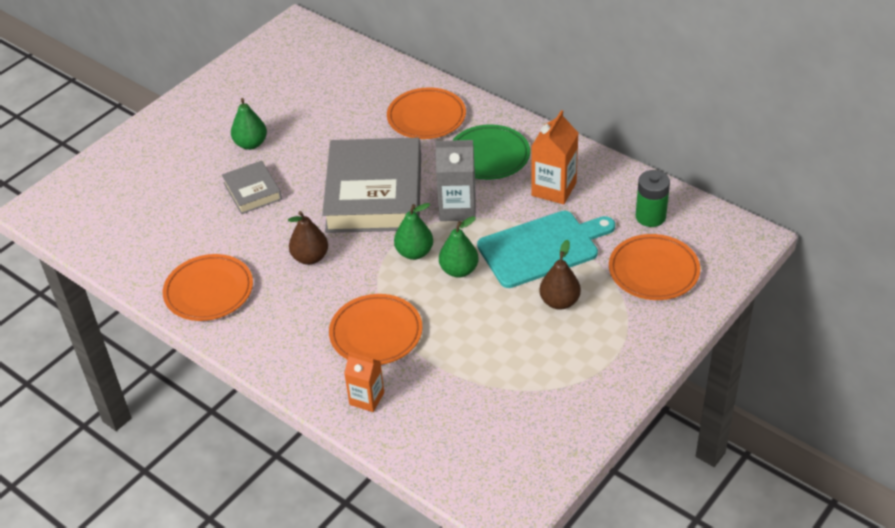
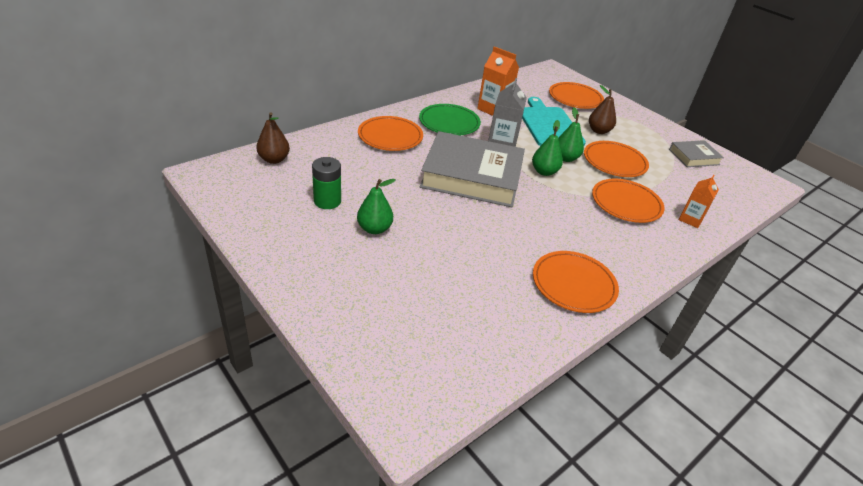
camera: 85 degrees left, 5 degrees down
grey book [222,161,282,214] -> grey book moved to [669,140,724,167]
brown pear [288,211,328,265] -> brown pear moved to [256,112,290,164]
green battery [635,170,670,227] -> green battery moved to [312,157,341,209]
none -> orange plate [584,141,649,177]

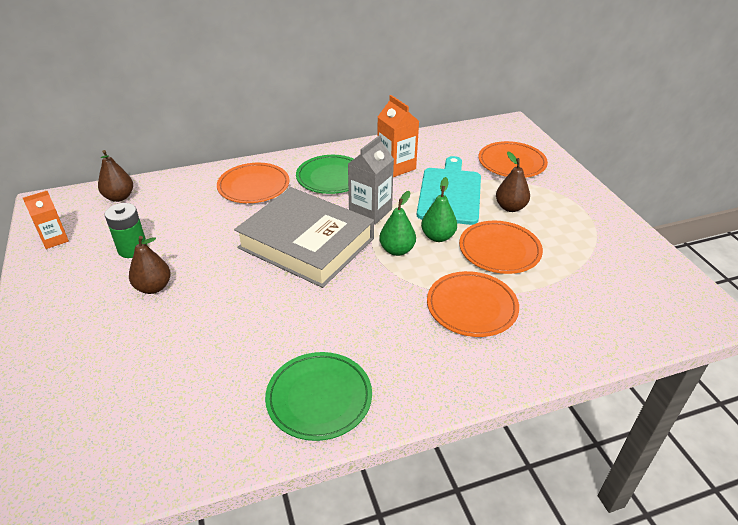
camera: 25 degrees right, 0 degrees up
green pear [357,179,396,234] -> brown pear [129,236,171,294]
orange plate [533,251,619,313] -> green plate [265,352,372,441]
grey book [669,140,724,167] -> none
orange carton [679,175,719,228] -> orange carton moved to [23,191,69,249]

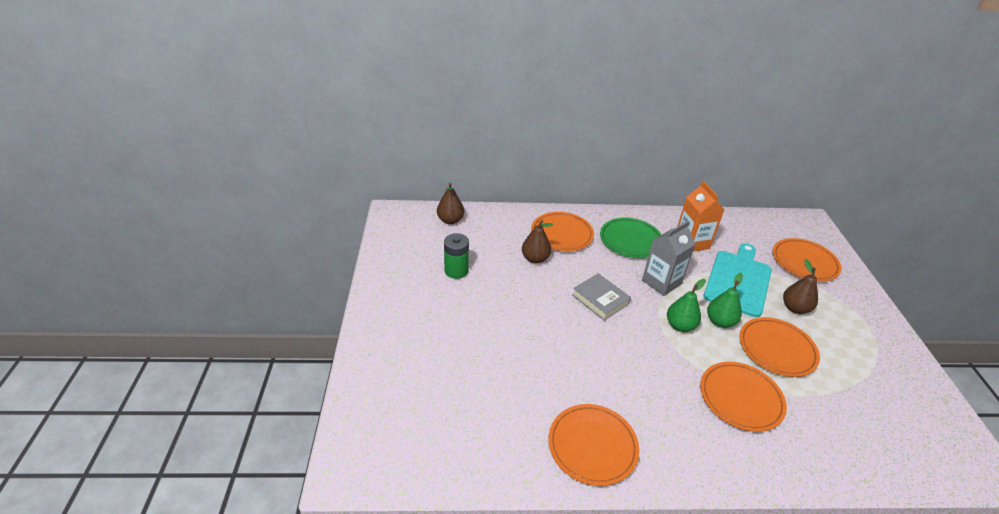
camera: 15 degrees right, 0 degrees up
orange carton [23,191,69,249] -> none
brown pear [129,236,171,294] -> brown pear moved to [522,220,553,263]
grey book [234,187,374,288] -> grey book [572,273,631,321], size x0.48
green plate [265,352,372,441] -> orange plate [548,404,639,486]

